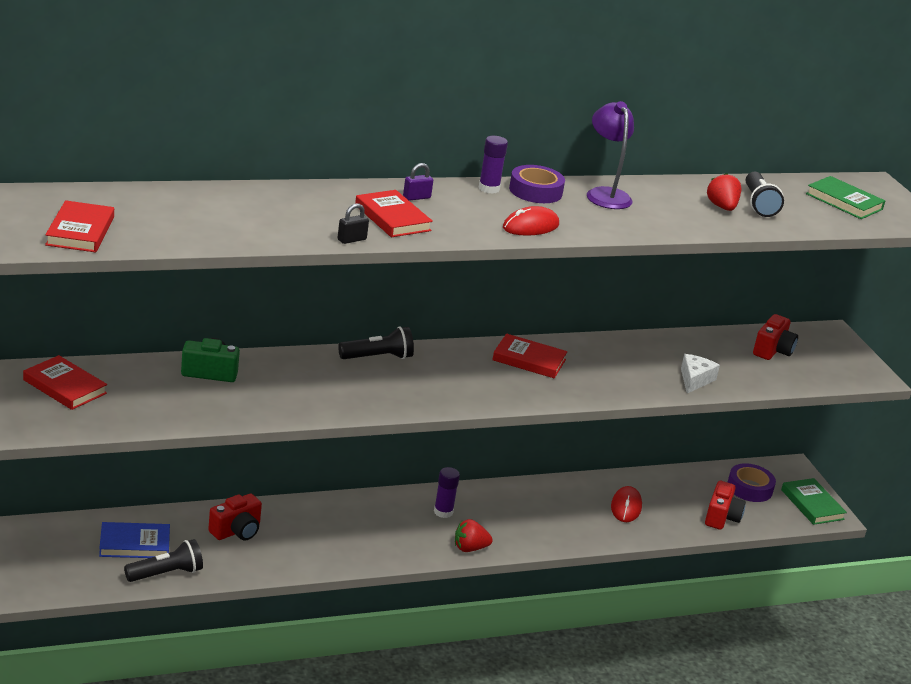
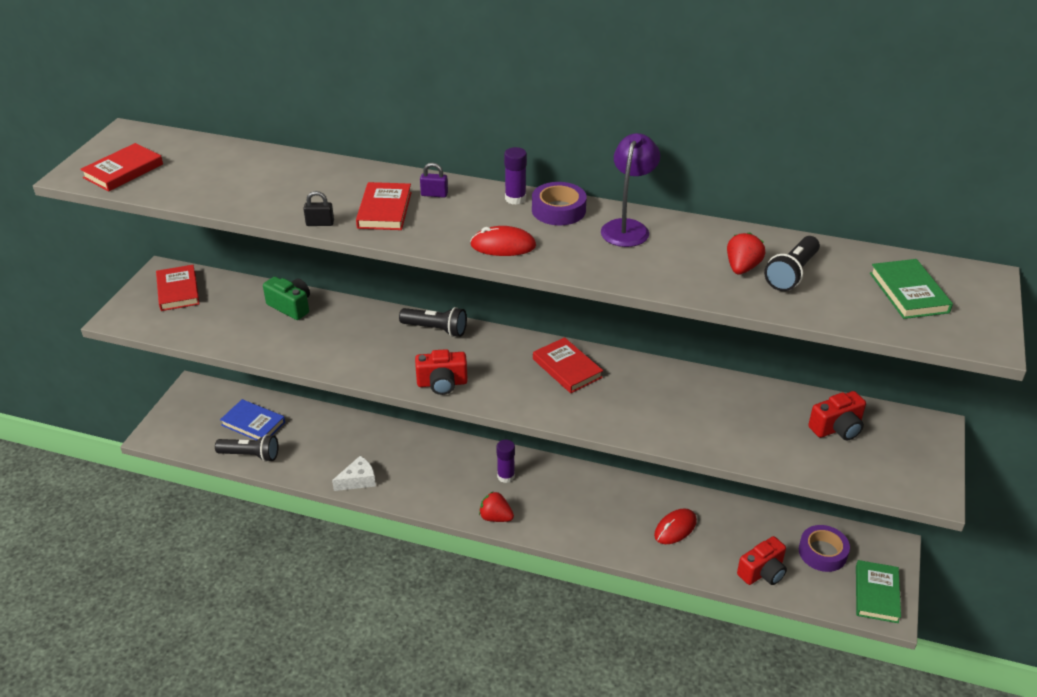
camera: 40 degrees right, 10 degrees up
red camera [208,494,262,540] -> red camera moved to [415,349,468,395]
white cheese [681,354,720,393] -> white cheese moved to [332,456,376,491]

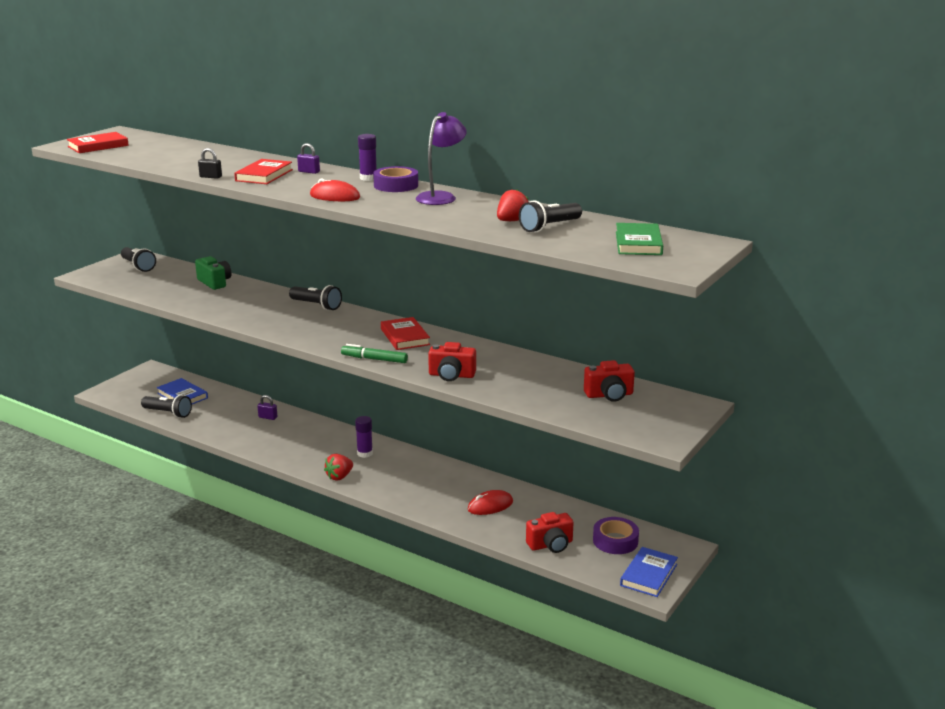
camera: 15 degrees right, 15 degrees down
red book [156,265,199,311] -> black flashlight [121,247,156,272]
white cheese [332,456,376,491] -> none
red camera [415,349,468,395] -> red camera moved to [428,342,476,381]
red strawberry [479,492,514,522] -> red strawberry turned 90 degrees counterclockwise [324,454,353,481]
green book [856,560,901,623] -> blue book [620,547,678,597]
none -> purple padlock [257,395,277,420]
none -> green marker [341,344,408,363]

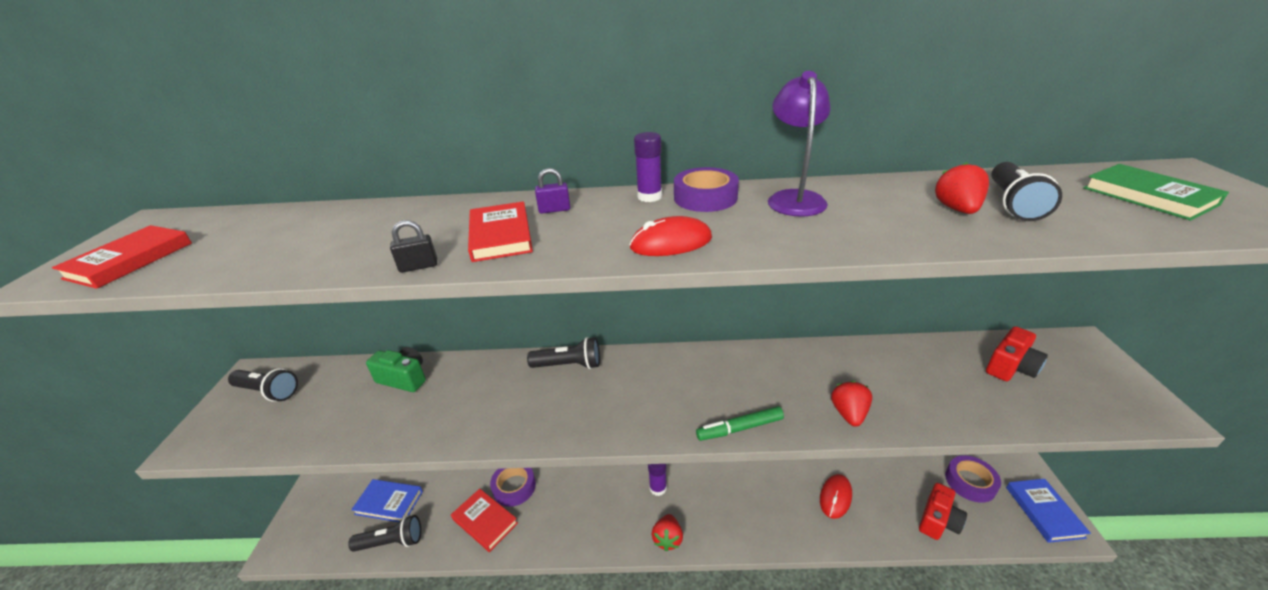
camera: 30 degrees left, 10 degrees up
purple padlock [257,395,277,420] -> purple tape [490,468,536,507]
red book [381,317,430,350] -> red book moved to [451,489,518,552]
red camera [428,342,476,381] -> red strawberry [831,381,872,427]

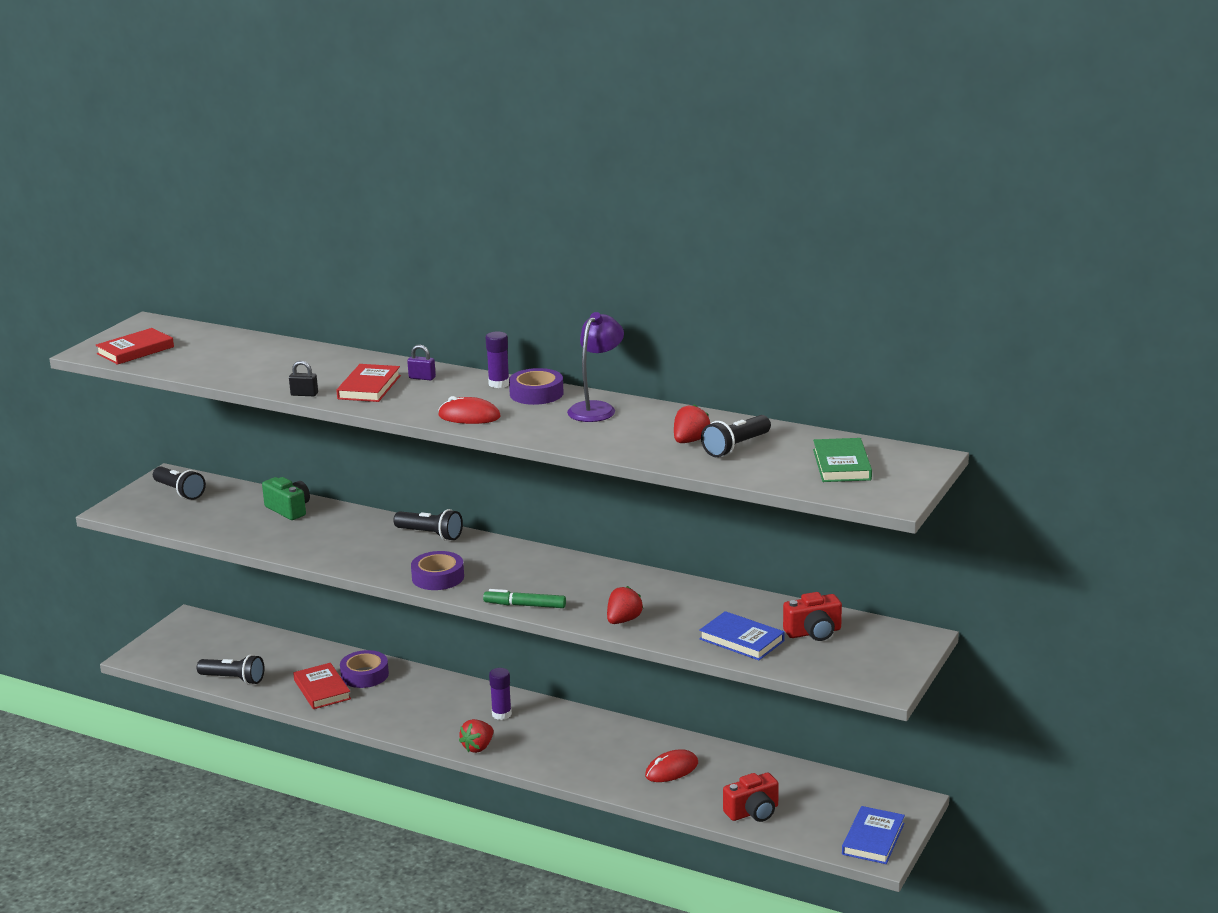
camera: 25 degrees right, 10 degrees down
blue book [351,479,423,522] -> blue book moved to [699,611,784,660]
purple tape [945,455,1001,503] -> purple tape moved to [411,551,464,590]

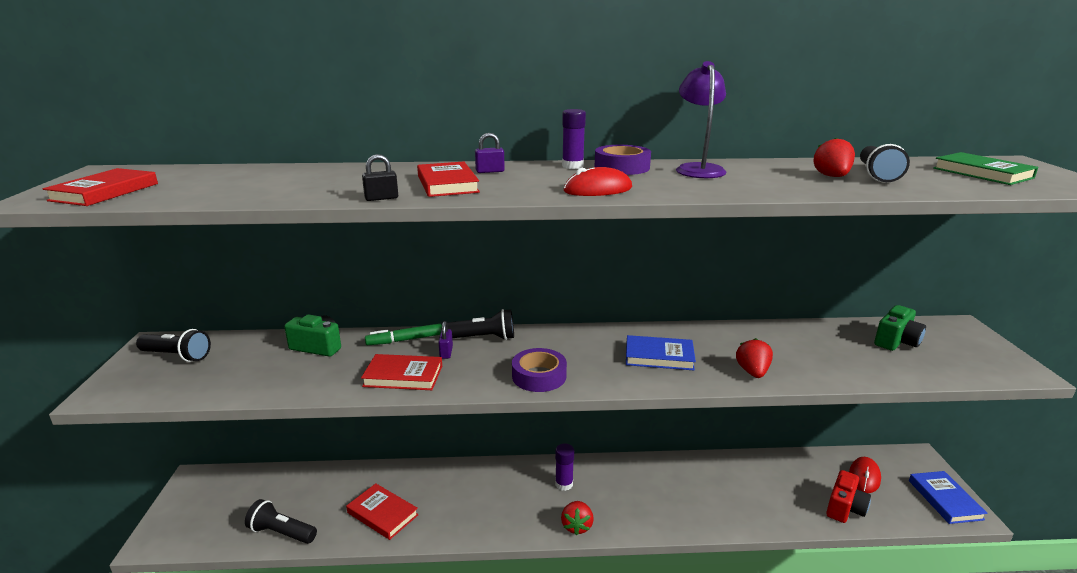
camera: 30 degrees left, 0 degrees up
black flashlight [197,654,264,685] -> black flashlight turned 150 degrees counterclockwise [245,499,317,544]
purple tape [340,650,389,688] -> none
green marker [483,589,566,608] -> green marker moved to [365,323,442,345]
red mouse [645,749,698,782] -> red mouse moved to [849,457,881,493]
blue book [699,611,784,660] -> blue book moved to [626,335,696,370]
red camera [783,592,842,641] -> green camera [874,305,926,351]
none -> red book [361,354,442,390]
none -> purple padlock [438,321,453,359]

